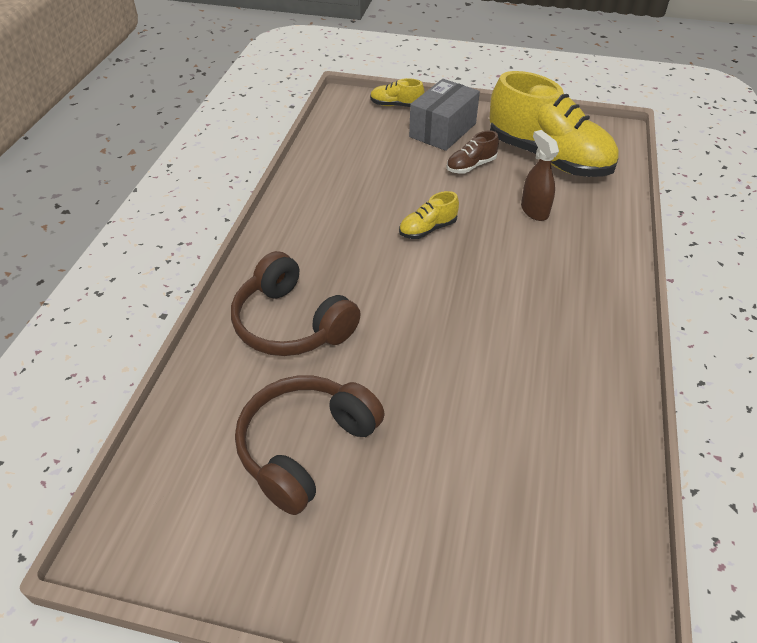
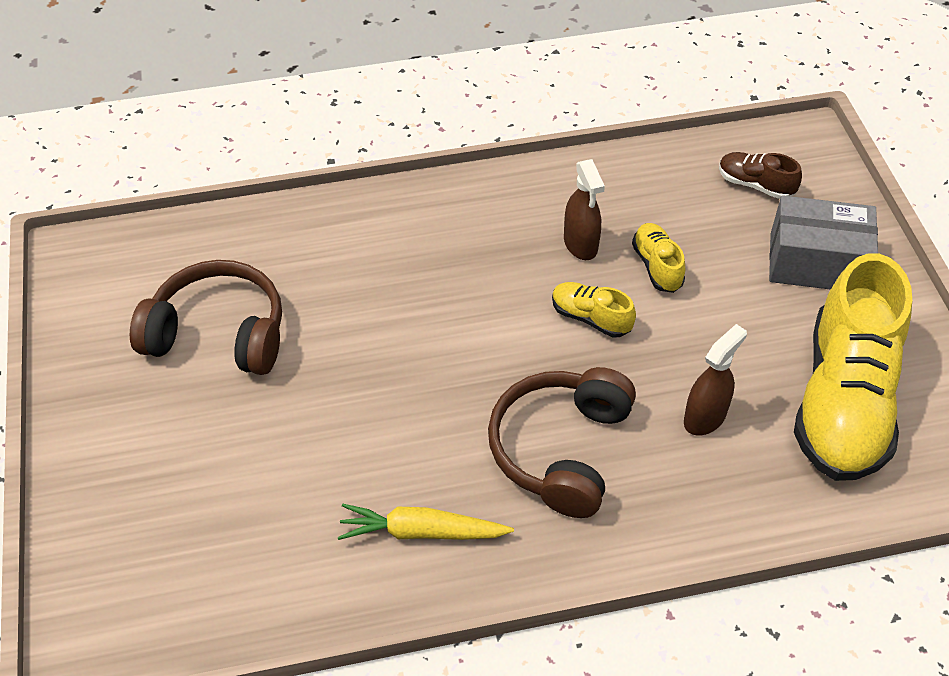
camera: 65 degrees right, 5 degrees up
brown headphones [231,251,361,356] -> brown headphones moved to [488,367,636,518]
yellow shoe [370,78,425,107] -> yellow shoe moved to [632,223,685,293]
brown shoe [446,131,499,173] -> brown shoe moved to [719,152,802,199]
none -> yellow carrot [338,503,514,540]
none -> brown spray bottle [564,159,605,260]

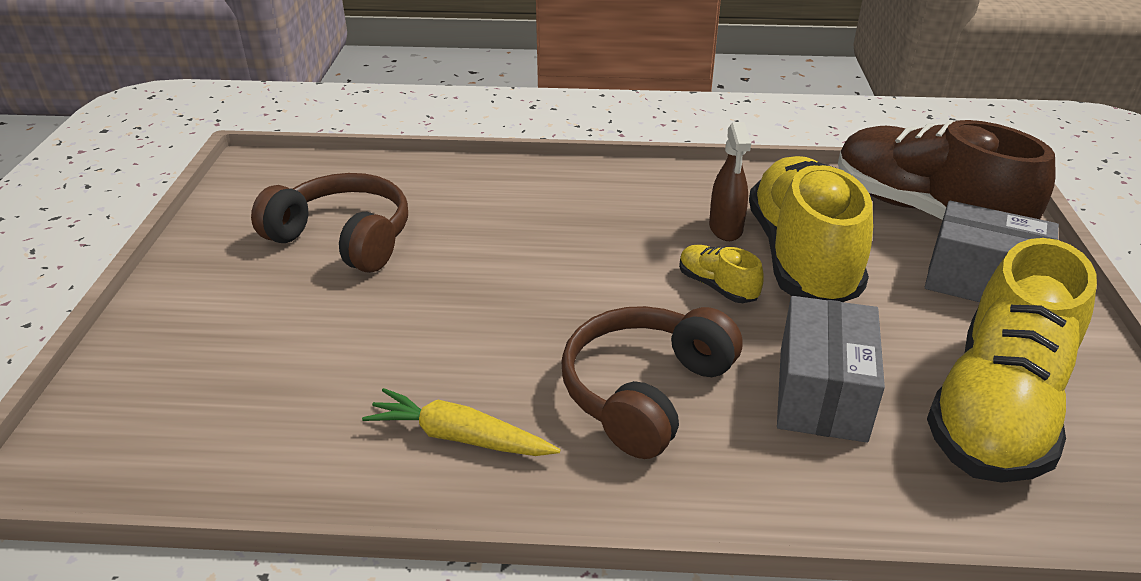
camera: 15 degrees right, 15 degrees down
yellow shoe [632,223,685,293] -> yellow shoe [749,156,873,302], size x2.36
brown spray bottle [684,324,747,436] -> grey box [777,296,885,443]
brown shoe [719,152,802,199] -> brown shoe [838,120,1056,220], size x2.36

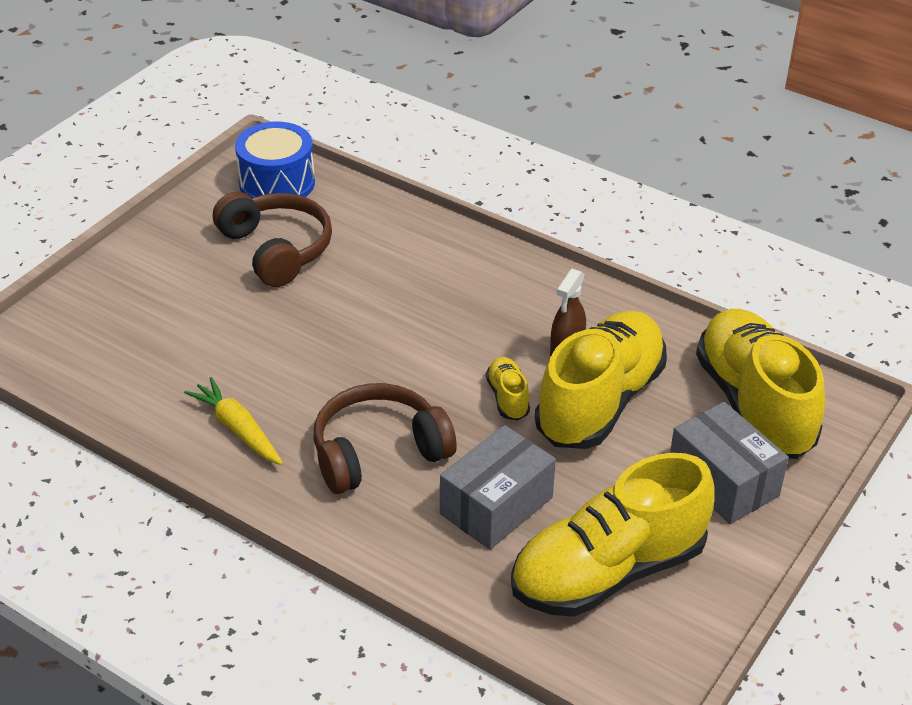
camera: 30 degrees right, 5 degrees up
brown shoe [838,120,1056,220] -> yellow shoe [696,309,825,459]
none -> blue drum [235,122,315,198]

